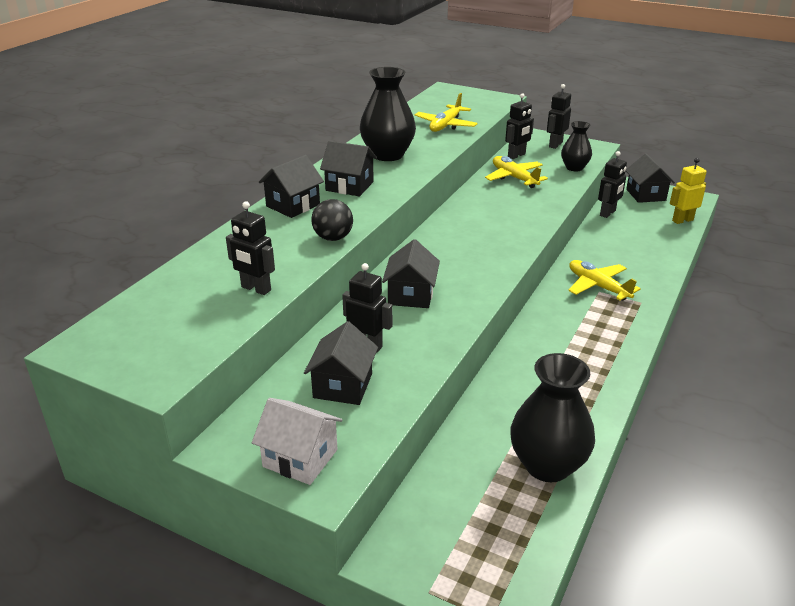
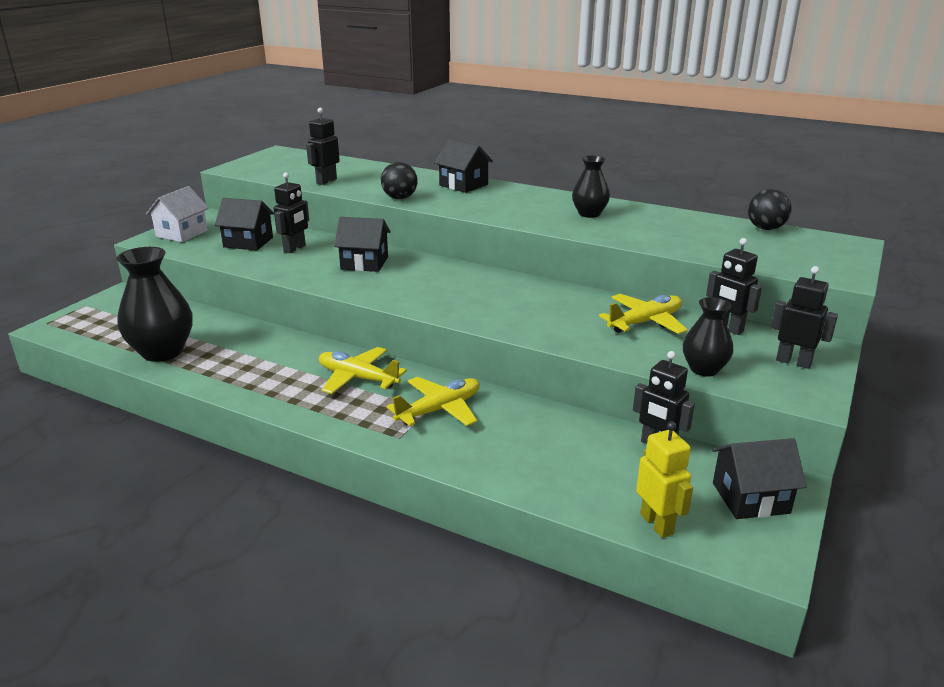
camera: 90 degrees right, 5 degrees down
black house [320,141,377,196] -> none
black vase [360,67,416,161] -> black vase [572,156,610,218], size x0.59
yellow plane [415,93,478,132] -> yellow plane moved to [319,347,407,394]
none -> black ball [748,189,791,230]

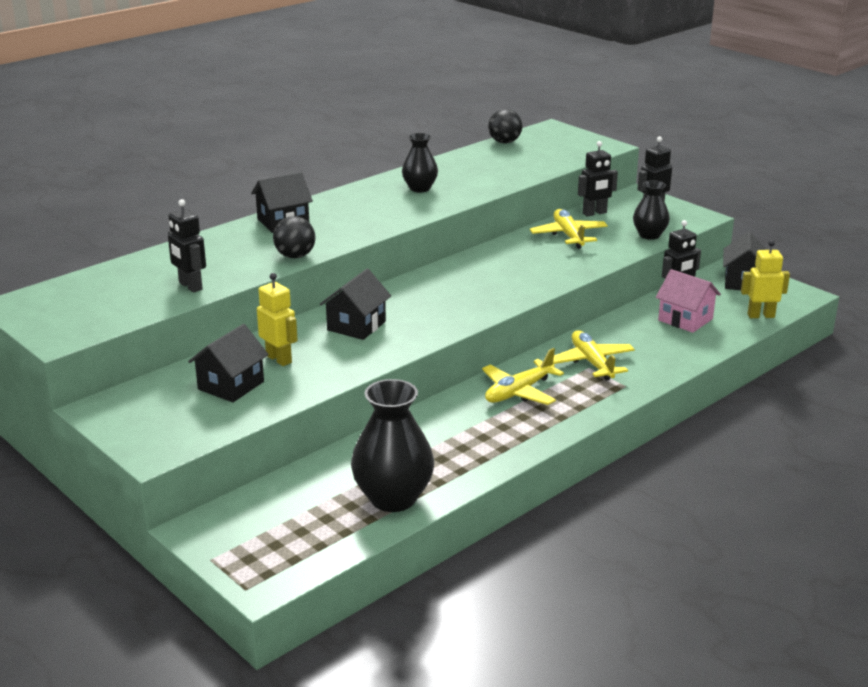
camera: 70 degrees left, 0 degrees up
white house [146,186,209,242] -> none
black robot [274,172,309,253] -> yellow robot [257,273,298,366]
none -> pink house [656,269,721,333]

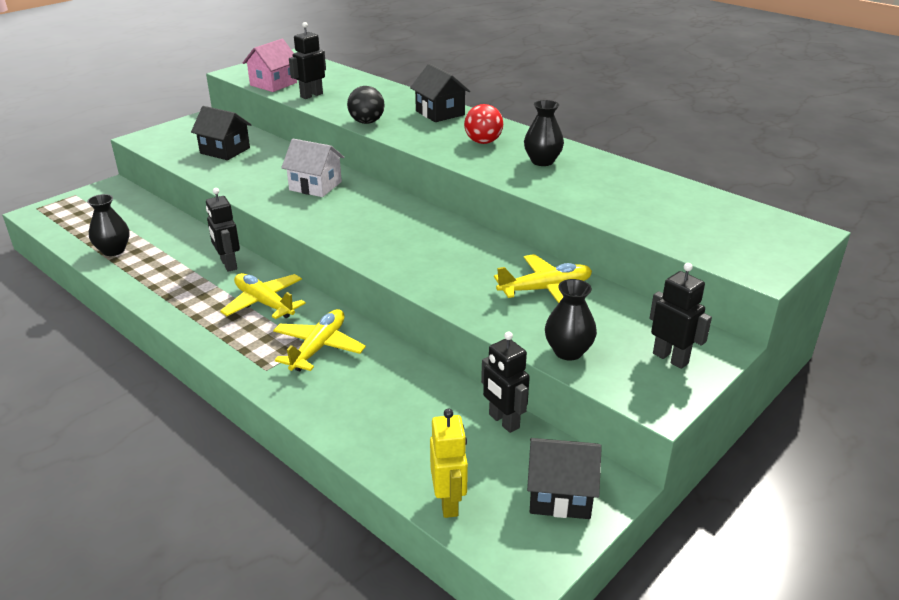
camera: 85 degrees right, 5 degrees up
yellow robot [257,273,298,366] -> none
black house [320,269,391,340] -> white house [281,139,344,197]
black vase [351,379,434,512] -> black vase [87,194,130,256], size x0.59
black ball [488,109,522,143] -> none
yellow plane [553,330,635,380] -> yellow plane turned 45 degrees counterclockwise [273,309,366,371]
black robot [578,141,618,216] -> black robot moved to [206,188,240,272]
pink house [656,269,721,333] -> pink house moved to [243,39,297,92]
none -> red ball [464,104,503,144]

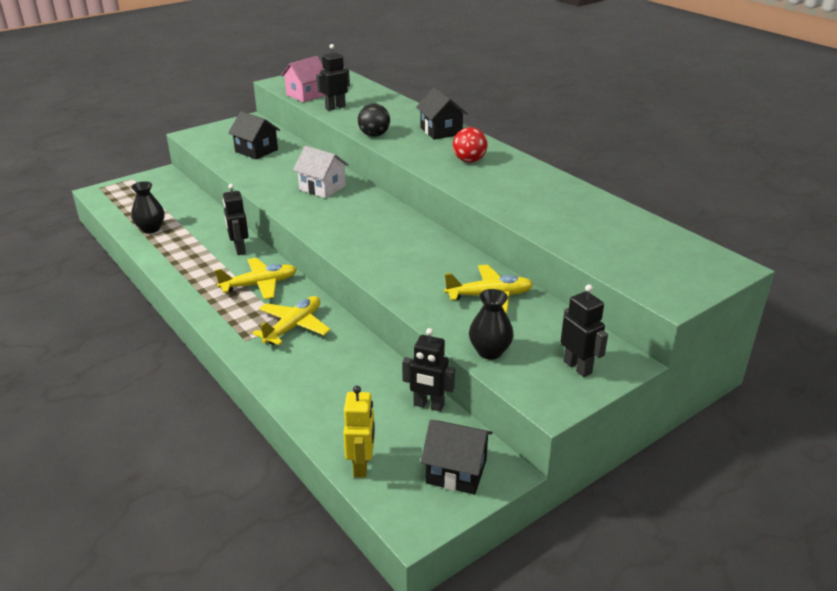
camera: 10 degrees right, 0 degrees up
yellow plane [220,273,306,319] -> yellow plane turned 105 degrees clockwise [215,258,297,300]
black robot [481,332,530,433] -> black robot turned 45 degrees counterclockwise [402,328,455,412]
black vase [524,100,564,166] -> none

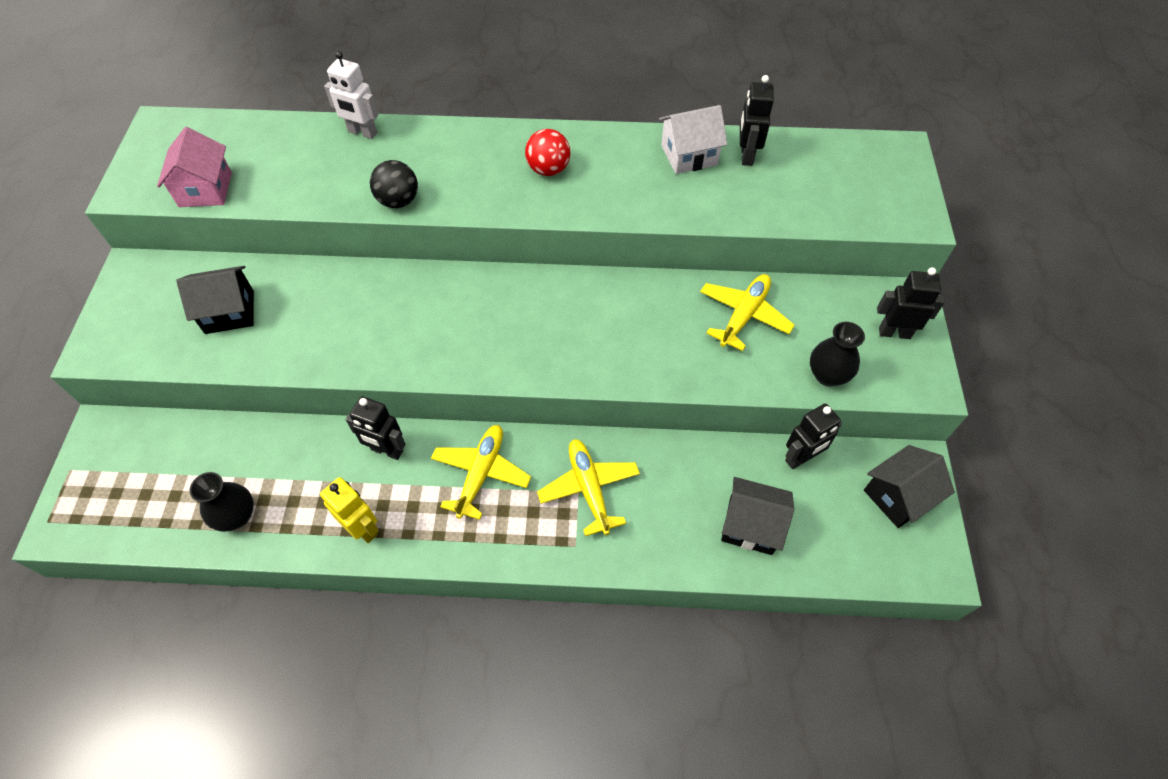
camera: 50 degrees left, 25 degrees up
white house [293,146,349,198] -> white house moved to [659,105,727,174]
black robot [316,44,350,111] -> black robot moved to [740,75,774,166]
yellow robot [343,386,375,478] -> yellow robot moved to [320,477,379,543]
black house [416,87,468,140] -> black house moved to [721,477,794,555]
none -> white robot [324,51,378,139]

